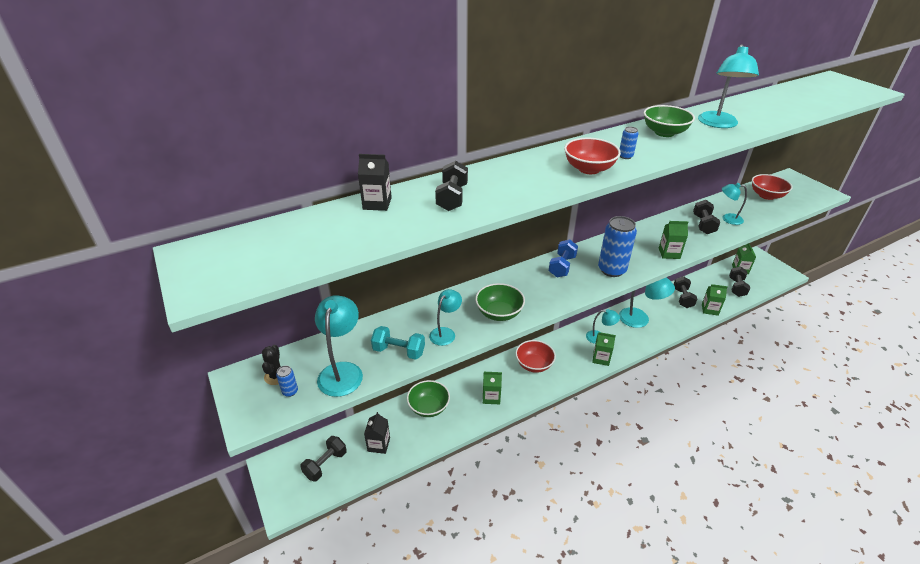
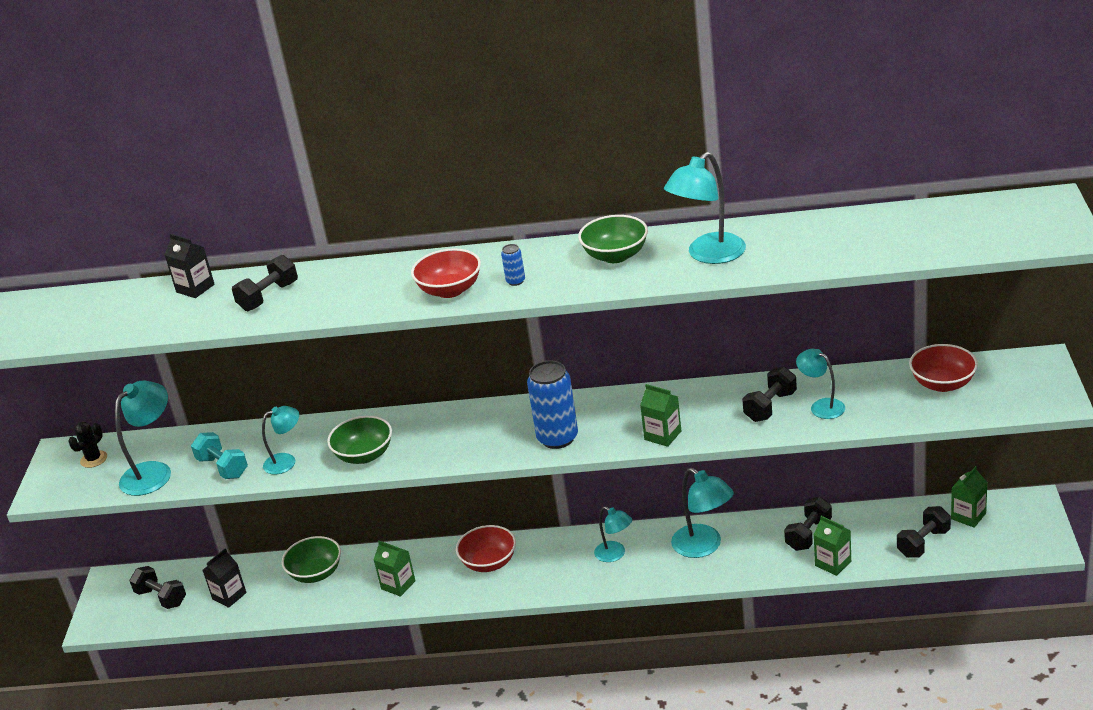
camera: 35 degrees right, 5 degrees down
blue can [276,366,298,397] -> none
black dumbbell [300,436,347,482] -> black dumbbell turned 60 degrees clockwise [130,566,186,609]
blue dumbbell [549,239,578,277] -> none
green carton [592,332,616,366] -> none

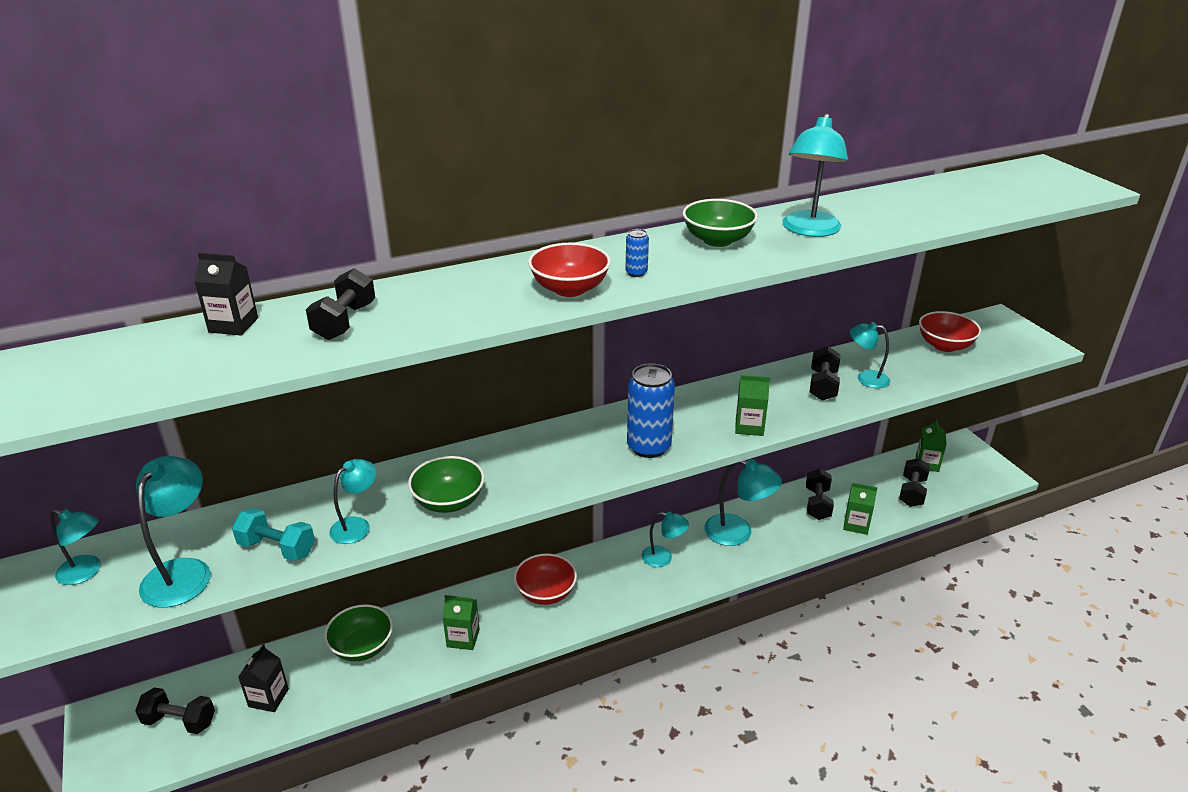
camera: 30 degrees left, 0 degrees up
black cactus [68,422,107,468] -> turquoise lamp [50,509,101,585]

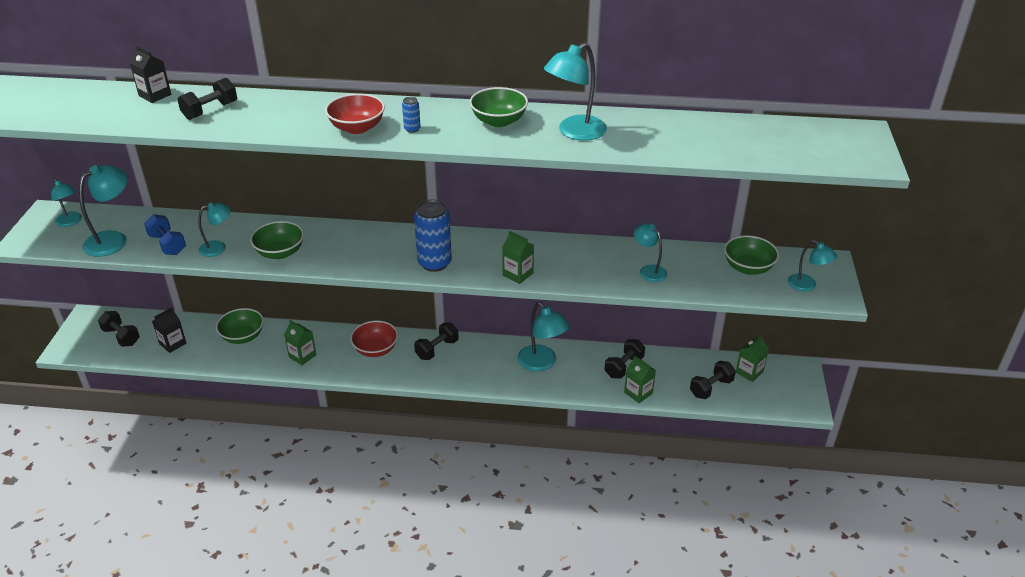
camera: 30 degrees right, 5 degrees up
turquoise dumbbell [232,508,315,561] -> blue dumbbell [144,214,186,255]
turquoise lamp [642,511,689,567] -> turquoise lamp moved to [788,240,837,291]
black dumbbell [810,346,840,401] -> black dumbbell moved to [414,323,459,360]
red bowl [919,311,981,352] -> green bowl [724,235,779,275]

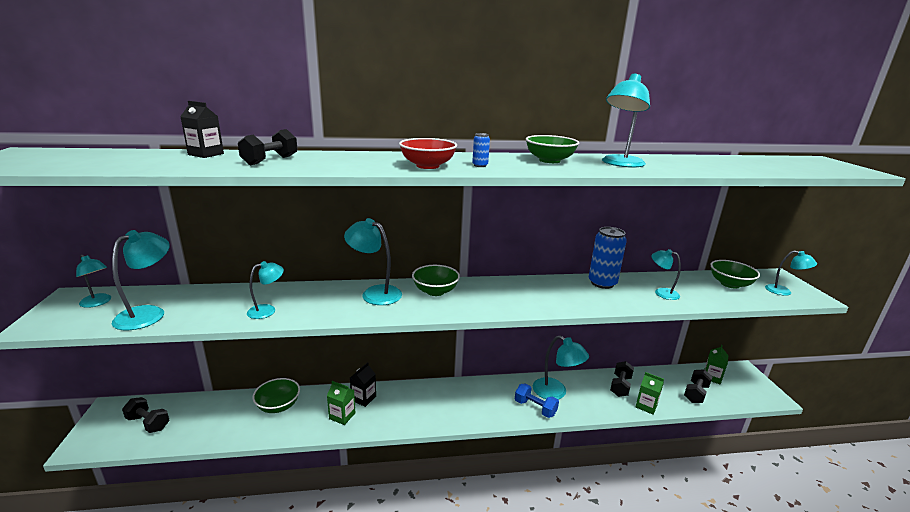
camera: 15 degrees left, 15 degrees down
blue dumbbell [144,214,186,255] -> blue dumbbell moved to [515,383,559,418]
black carton [152,307,186,353] -> black carton moved to [350,362,376,407]
green bowl [250,221,304,259] -> green bowl moved to [412,265,460,296]
red bowl [350,320,398,357] -> none
blue can [414,199,452,272] -> blue can moved to [589,227,627,289]
black dumbbell [414,323,459,360] -> none
green carton [502,231,534,284] -> none
none -> turquoise lamp [344,218,402,305]

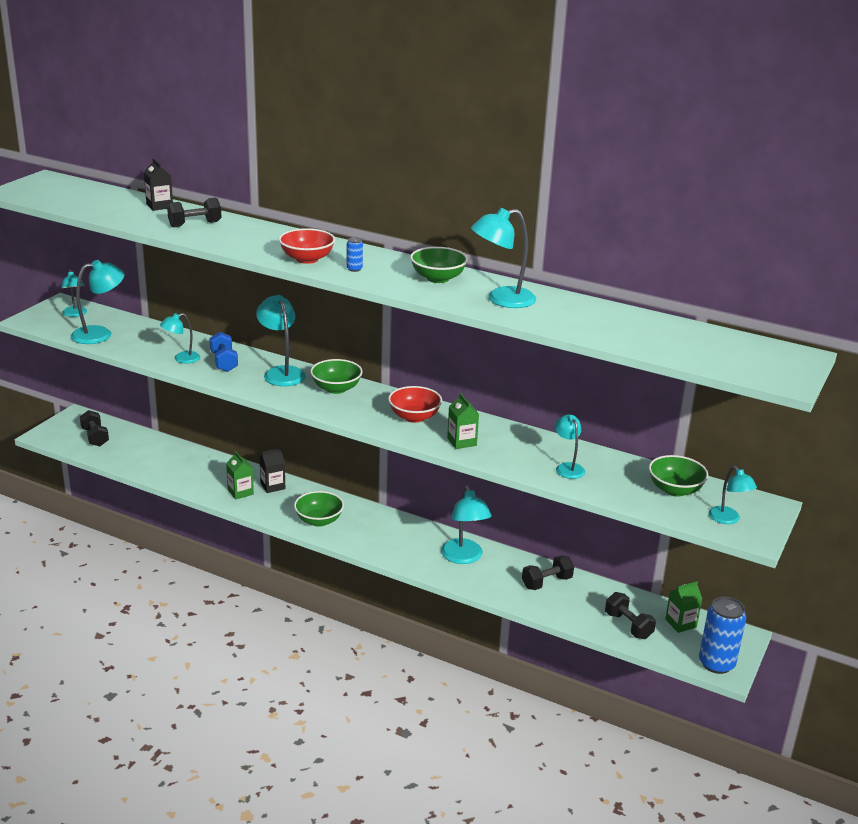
camera: 35 degrees right, 5 degrees up
turquoise lamp [247,261,284,319] -> turquoise lamp turned 150 degrees clockwise [160,313,200,364]
green bowl [253,378,300,413] -> green bowl moved to [294,491,344,526]
blue dumbbell [515,383,559,418] -> blue dumbbell moved to [210,332,238,372]
blue can [589,227,627,289] -> blue can moved to [699,597,746,674]
green carton [635,372,664,415] -> green carton moved to [447,393,479,449]
black dumbbell [684,369,712,403] -> black dumbbell turned 75 degrees clockwise [605,592,656,639]
none -> red bowl [388,386,442,423]

